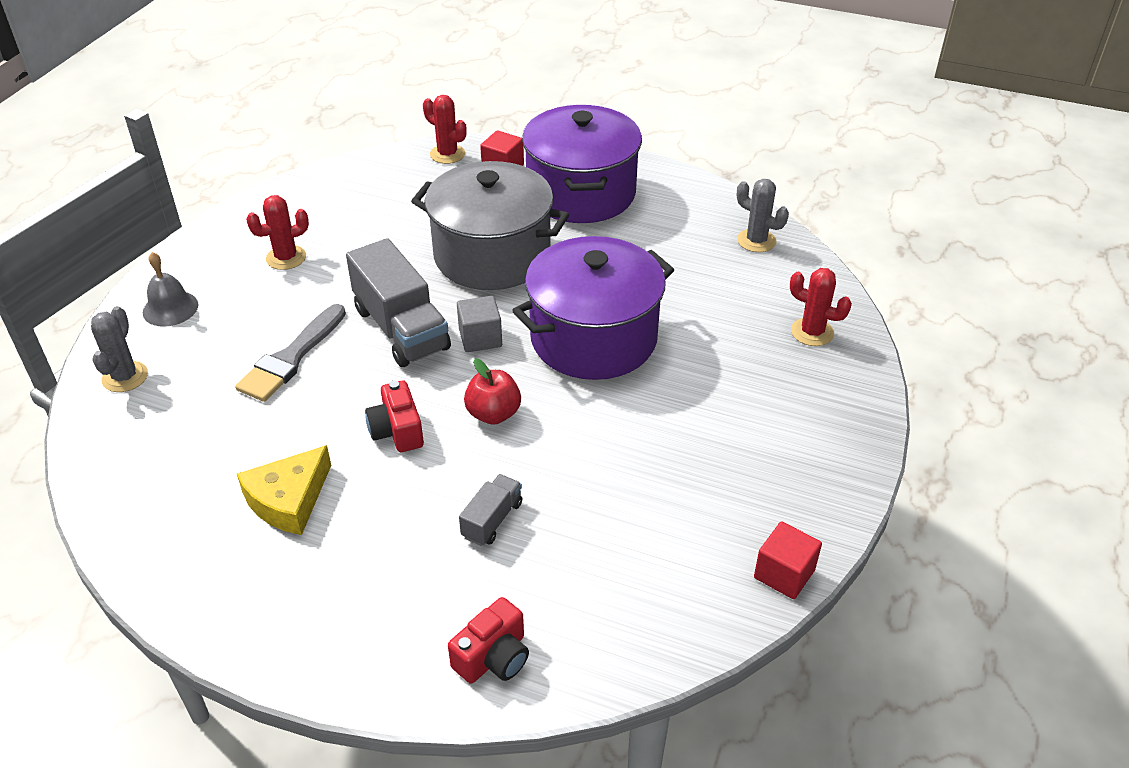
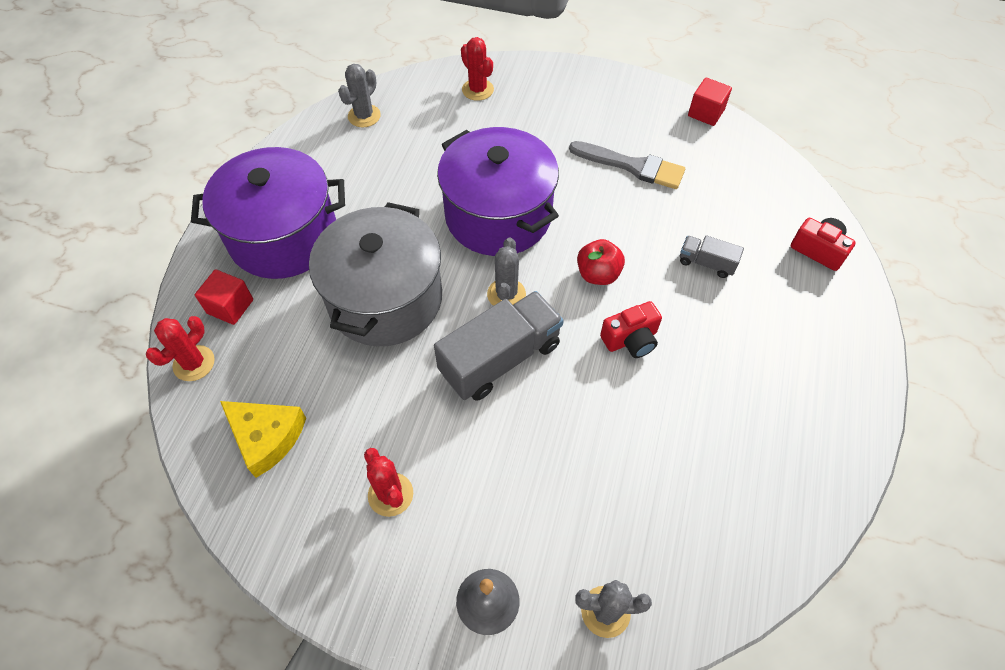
camera: 95 degrees left, 15 degrees up
grey brush [235,304,346,402] -> grey brush moved to [569,141,685,189]
yellow cheese [237,445,331,535] -> yellow cheese moved to [220,401,306,478]
grey cube [457,296,502,352] -> grey cactus [487,238,526,306]
red cactus [790,268,852,346] -> red cactus turned 60 degrees counterclockwise [461,37,494,101]

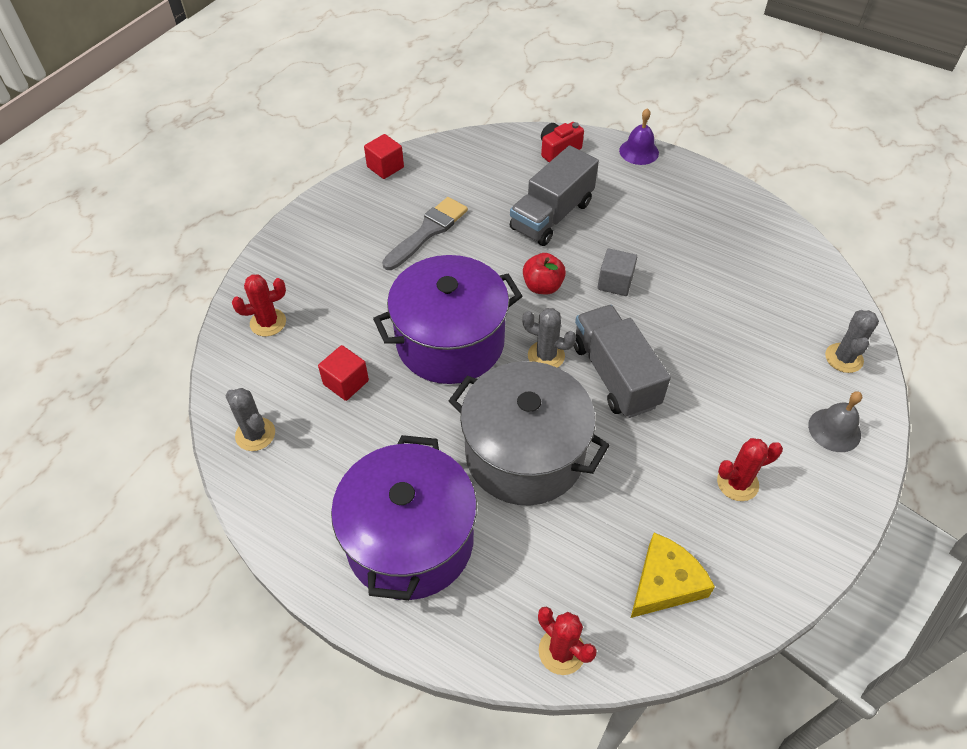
camera: 75 degrees left, 5 degrees down
red cube [195,269,253,325] -> red cube moved to [318,345,369,401]
red camera [600,301,662,358] -> grey cube [597,248,637,296]
grey truck [680,235,744,278] -> grey truck [510,145,599,246], size x2.03
none -> purple bell [619,108,659,165]

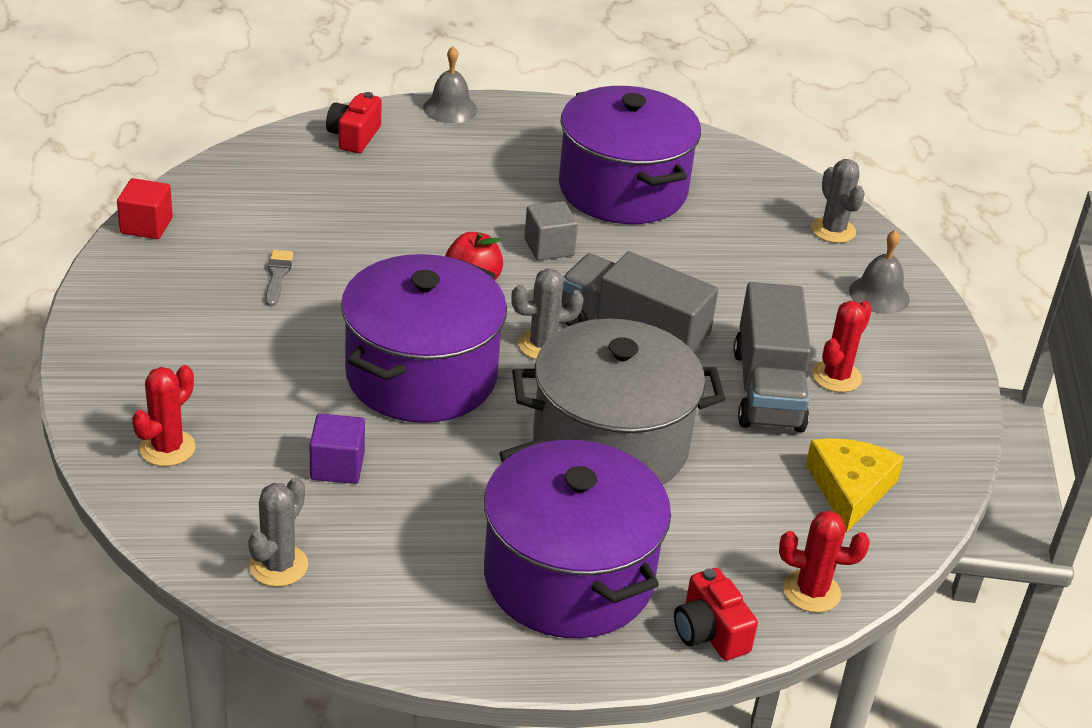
camera: 40 degrees left, 15 degrees down
grey cactus [225,388,275,451] -> grey cactus turned 75 degrees counterclockwise [248,477,308,587]
red cube [318,345,369,401] -> purple cube [310,414,365,484]
grey brush [382,197,468,270] -> grey brush [265,250,293,306], size x0.53
grey truck [510,145,599,246] -> grey truck moved to [733,282,811,432]
purple bell [619,108,659,165] -> grey bell [423,46,477,123]
none -> purple pot [559,86,701,224]
none -> red camera [674,568,758,660]

